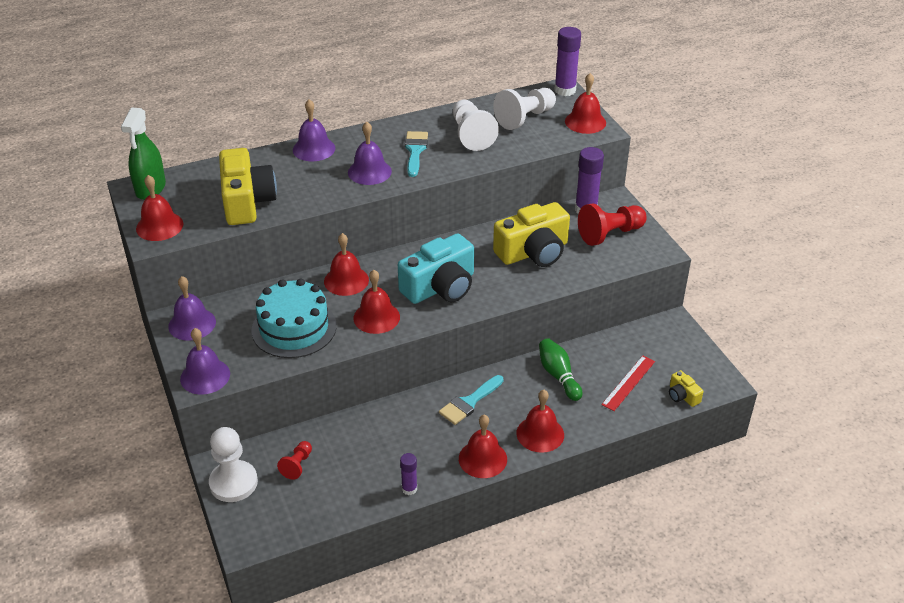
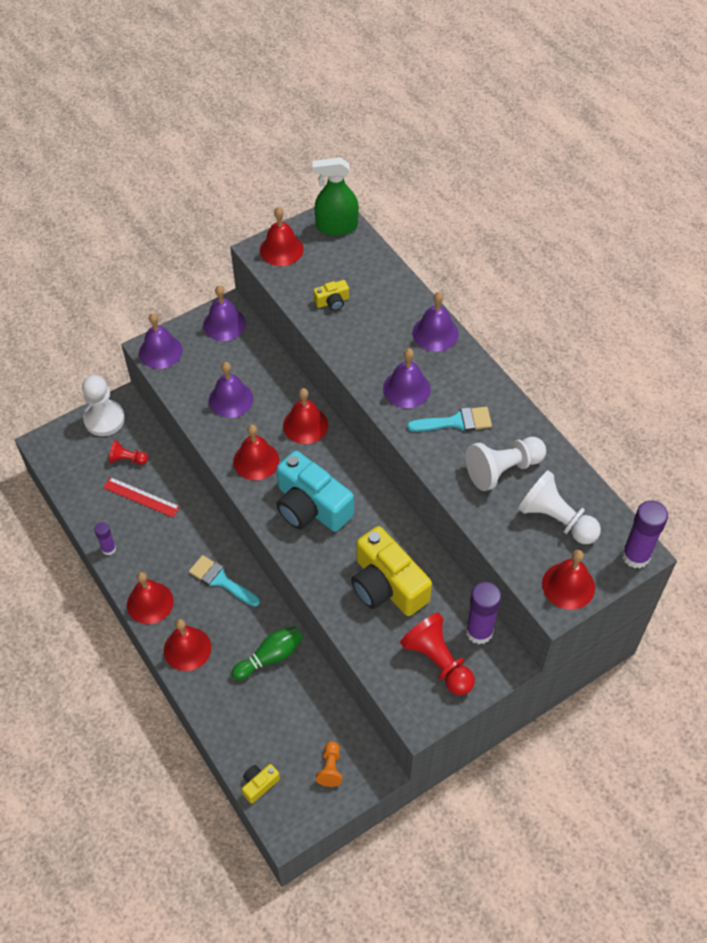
camera: 80 degrees right, 15 degrees up
yellow camera [219,148,277,225] -> yellow camera [313,280,349,311], size x0.44
turquoise cake [251,279,337,358] -> purple bell [209,362,253,418]
red ruler [601,356,655,411] -> red ruler moved to [103,477,180,517]
none -> orange pawn [316,741,342,787]

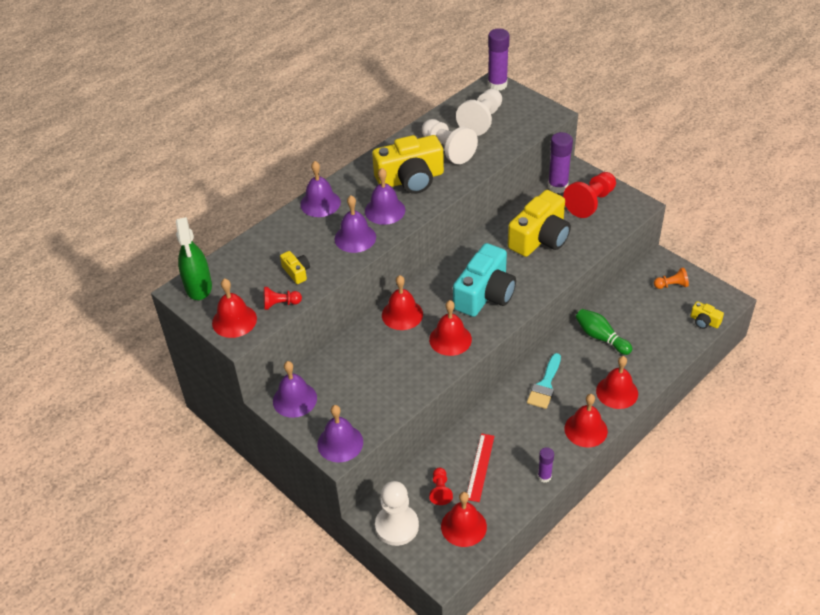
camera: 100 degrees left, 10 degrees down
purple bell [209,362,253,418] -> purple bell moved to [334,195,376,253]
turquoise brush [407,407,492,432] -> yellow camera [372,135,444,194]
red bell [542,550,595,610] -> red bell moved to [441,492,487,547]
none -> red pawn [264,287,302,310]

